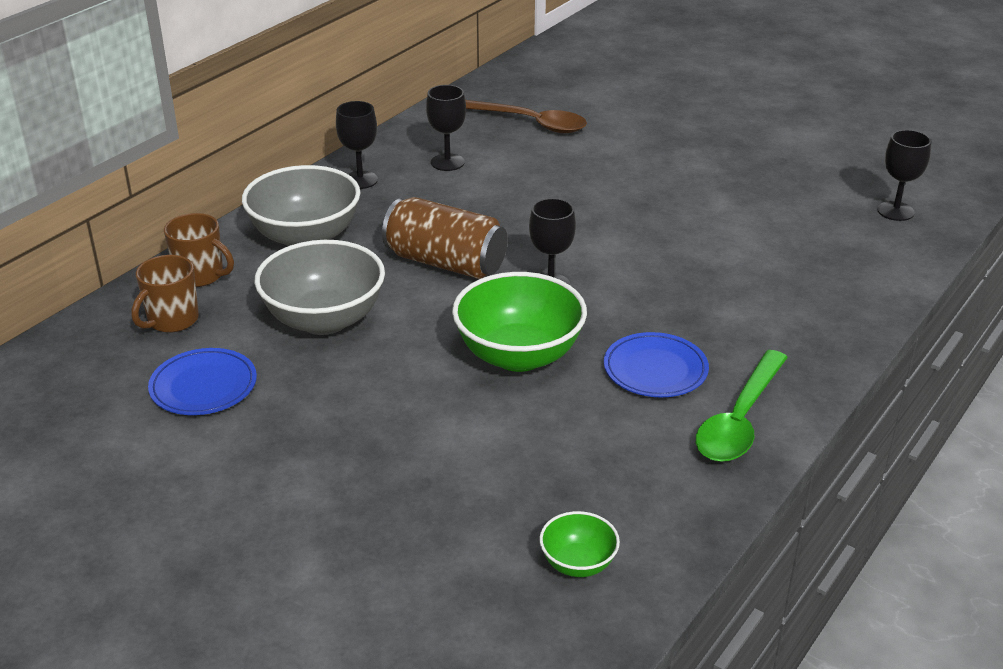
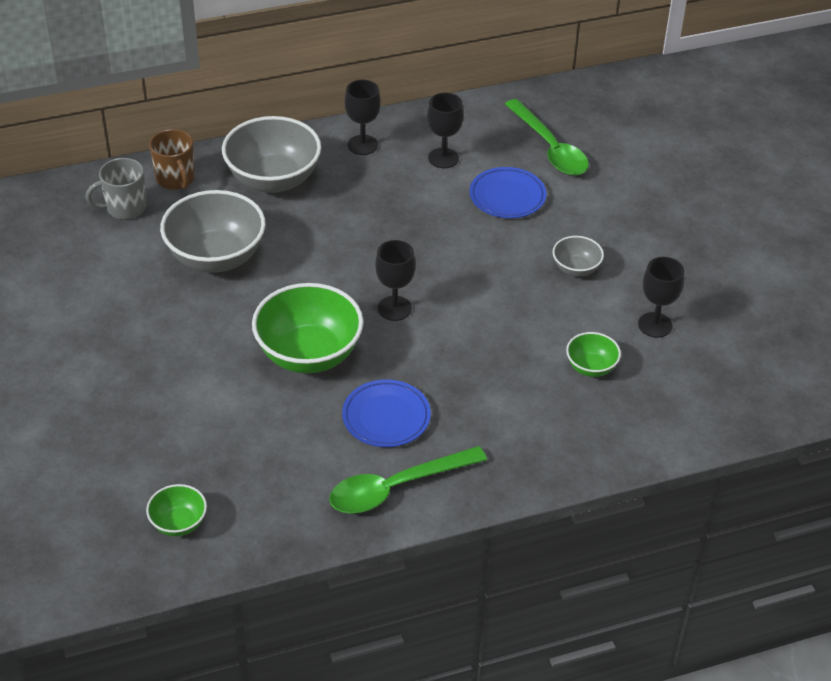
camera: 35 degrees right, 10 degrees up
brown mug [131,255,199,333] -> grey mug [85,158,146,219]
blue plate [148,348,257,415] -> blue plate moved to [470,167,546,218]
brown can [382,197,507,279] -> none
brown spoon [465,100,587,133] -> green spoon [505,99,589,175]
black goblet [877,130,931,221] -> black goblet moved to [638,257,684,338]
none -> grey bowl [553,236,604,277]
none -> green bowl [566,332,621,377]

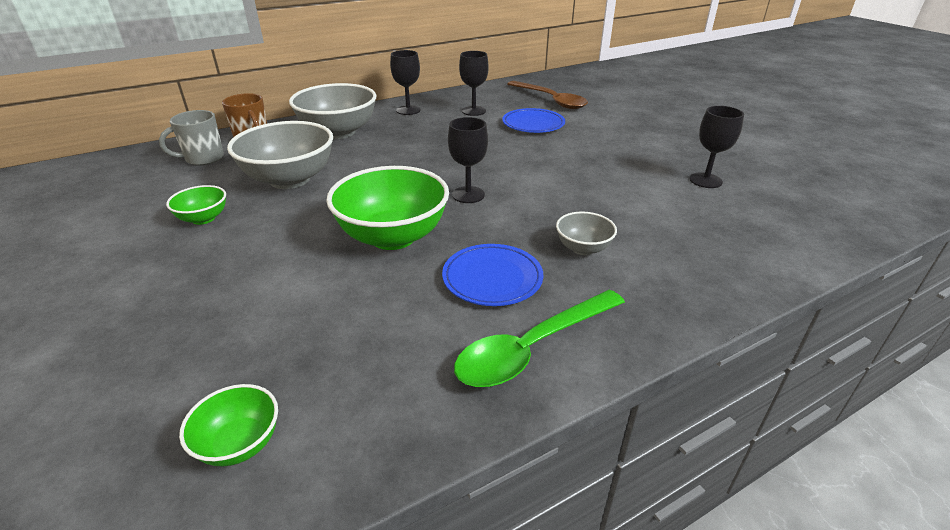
camera: 10 degrees left, 10 degrees down
green spoon [505,99,589,175] -> brown spoon [507,81,588,109]
grey bowl [553,236,604,277] -> grey bowl moved to [556,212,617,255]
green bowl [566,332,621,377] -> green bowl moved to [166,185,226,225]

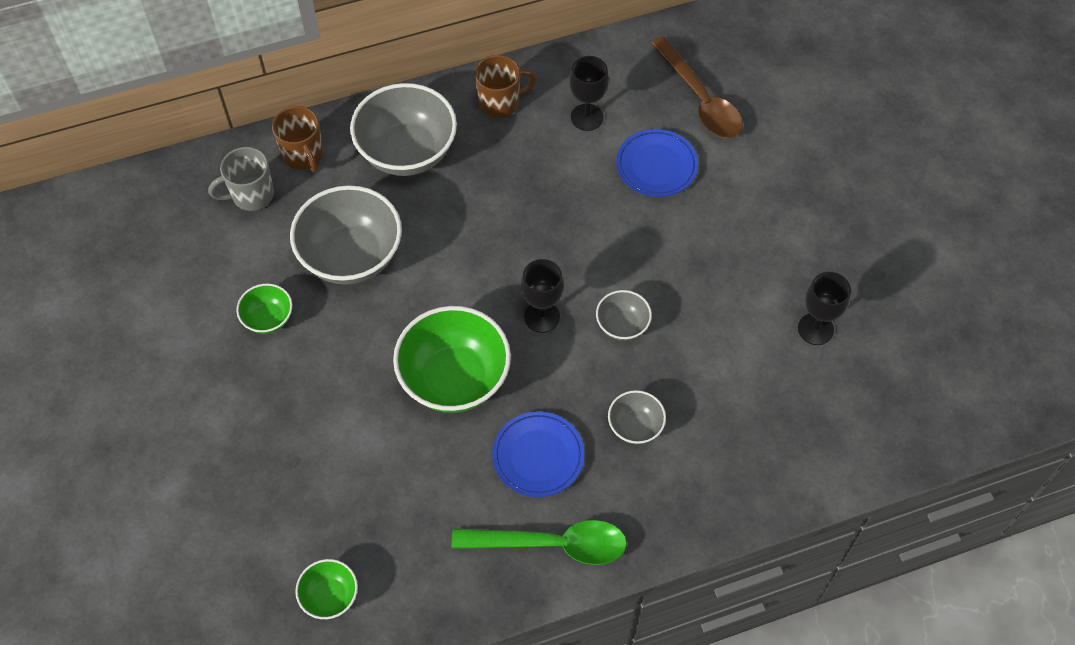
camera: 10 degrees right, 25 degrees up
black goblet [390,50,421,115] -> brown mug [475,55,536,118]
green spoon [454,290,625,387] -> green spoon turned 150 degrees counterclockwise [451,520,627,565]
none -> grey bowl [596,290,652,341]

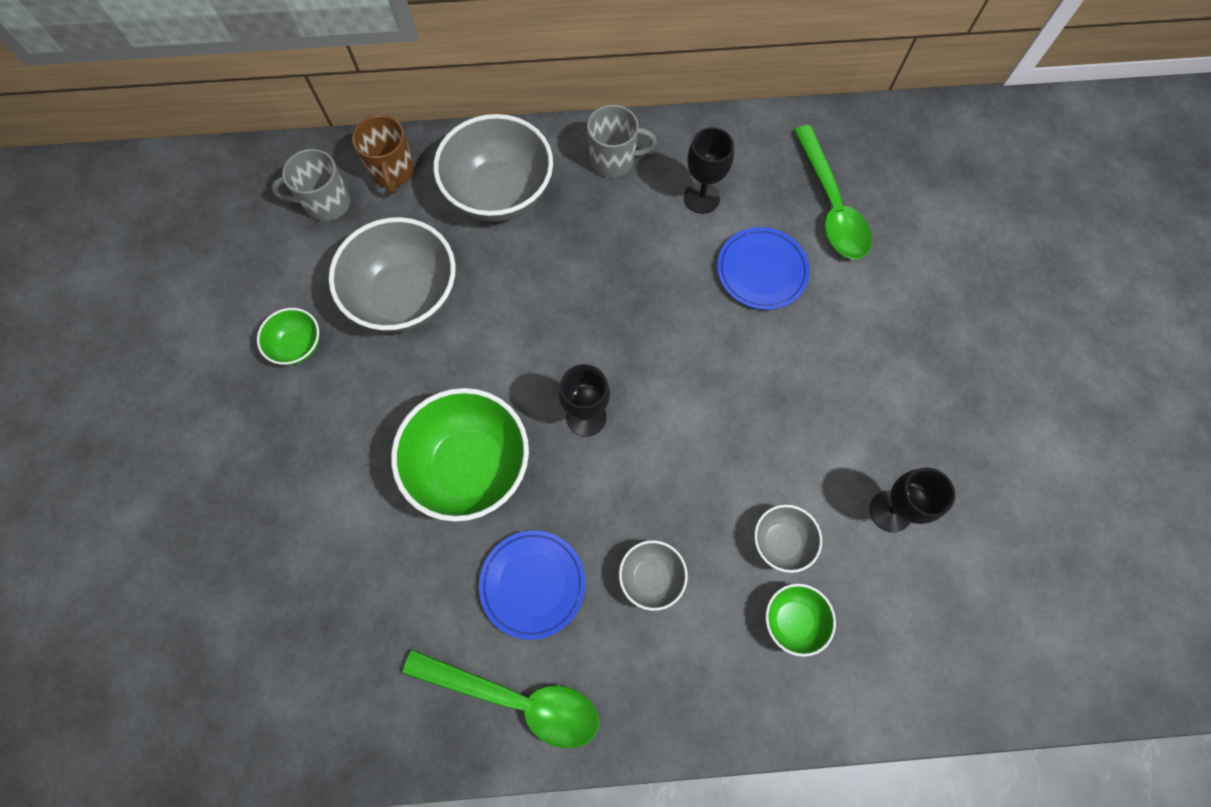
camera: 15 degrees right, 10 degrees up
green bowl [295,559,358,619] -> green bowl moved to [766,584,836,657]
brown mug [475,55,536,118] -> grey mug [587,104,657,178]
grey bowl [596,290,652,341] -> grey bowl moved to [754,505,822,573]
brown spoon [650,37,743,139] -> green spoon [794,125,872,259]

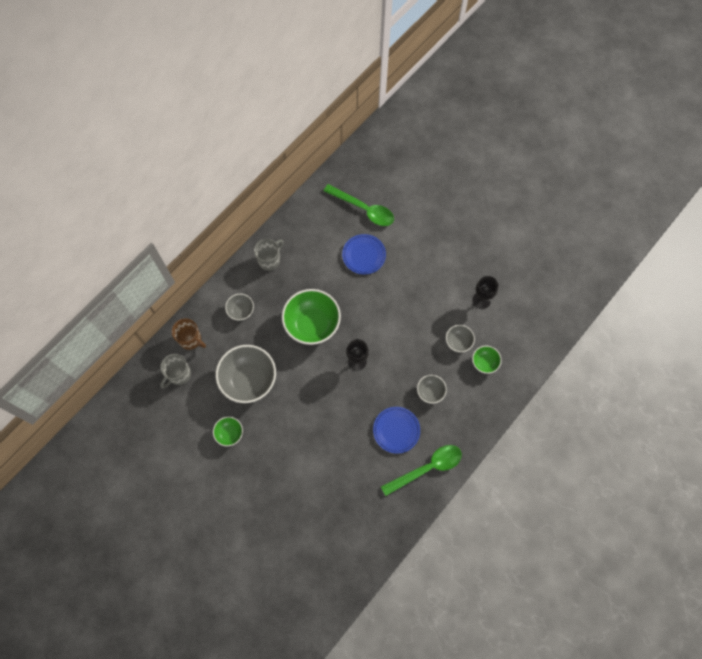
camera: 45 degrees left, 0 degrees up
green bowl [391,388,529,522] -> green bowl moved to [282,289,341,345]
grey bowl [434,114,553,222] -> grey bowl [225,294,254,320], size x0.49
black goblet [684,127,734,214] -> none

